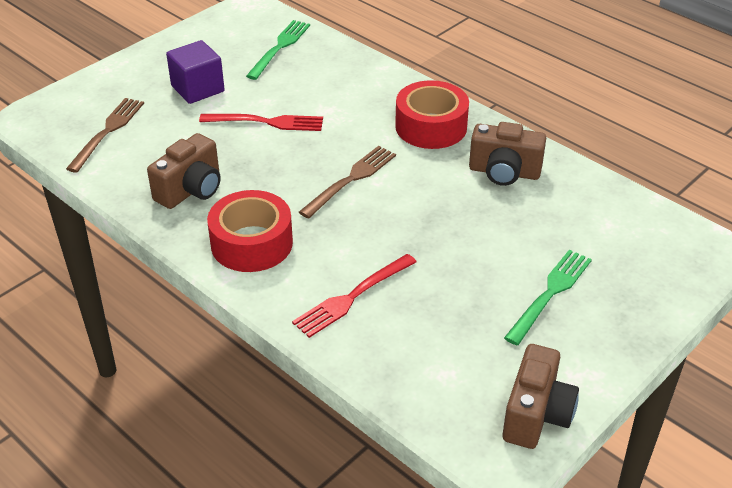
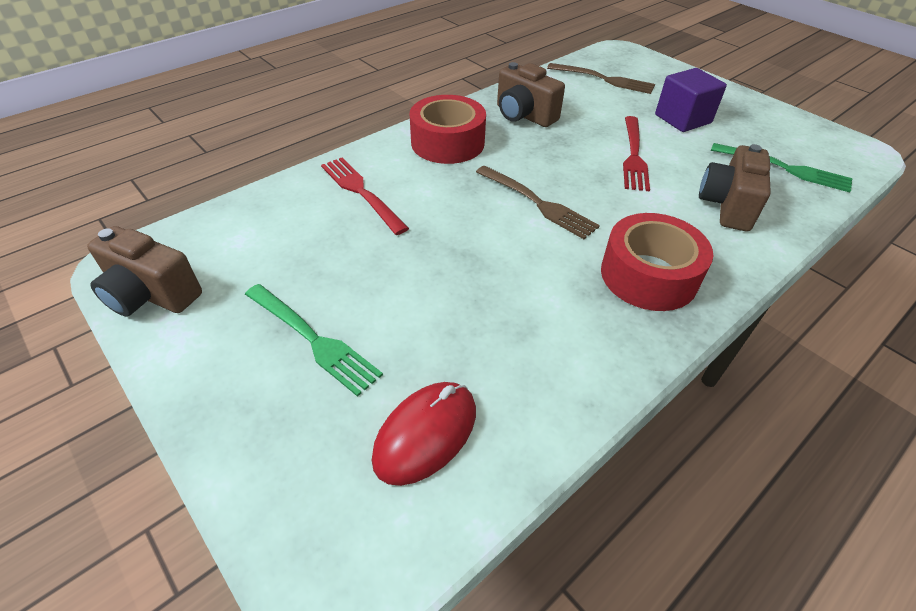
camera: 95 degrees right, 5 degrees up
brown camera [469,122,546,186] -> brown camera moved to [699,144,771,231]
none -> red mouse [372,382,476,486]

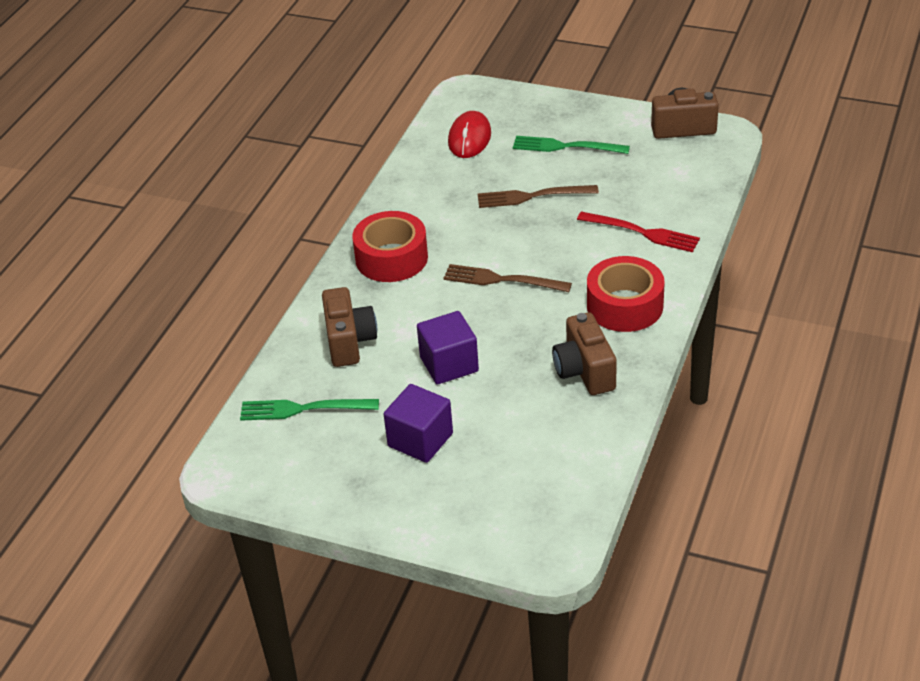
camera: 155 degrees right, 5 degrees down
brown camera [497,62,565,127] -> brown camera turned 120 degrees counterclockwise [552,312,617,395]
brown fork [547,63,655,94] -> brown fork moved to [478,185,599,208]
red fork [623,116,650,192] -> purple cube [417,311,479,385]

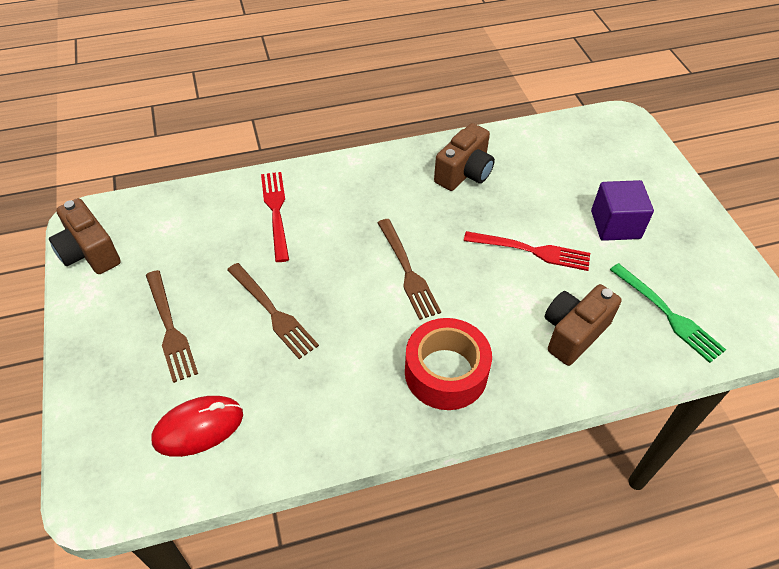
camera: 130 degrees left, 10 degrees up
purple cube [417,311,479,385] -> red fork [464,231,590,271]
green fork [513,136,630,154] -> brown fork [146,270,198,383]
red tape [587,256,665,332] -> none

